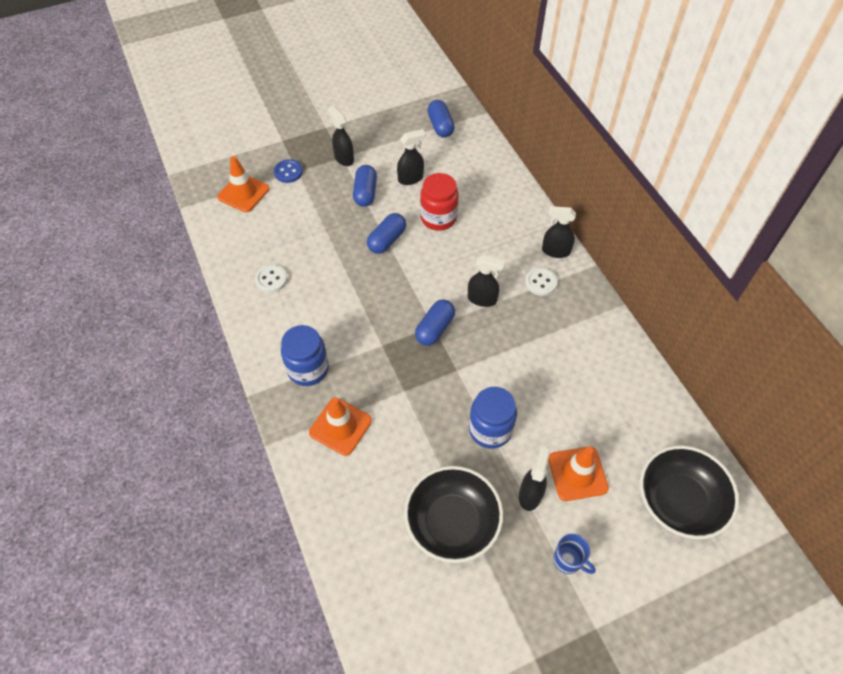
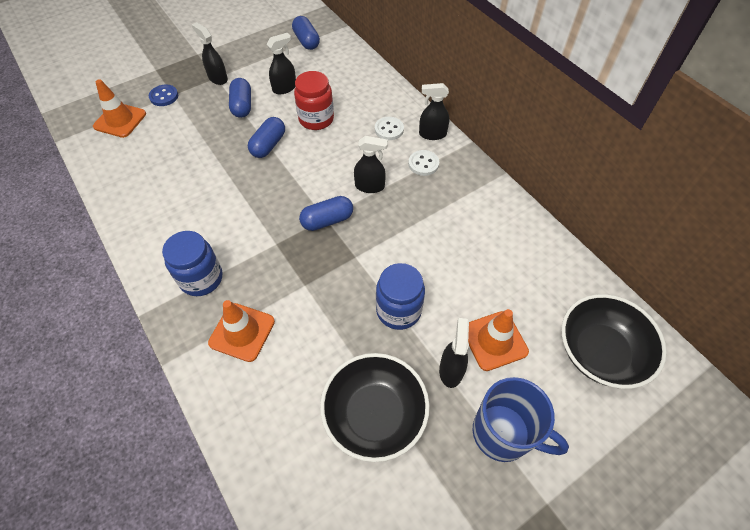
camera: 10 degrees left, 0 degrees up
white button [255,265,287,293] -> white button moved to [375,117,404,140]
blue capsule [415,300,455,346] -> blue capsule turned 45 degrees clockwise [299,196,353,231]
blue mug [553,534,595,574] -> blue mug [473,377,569,462], size x1.88

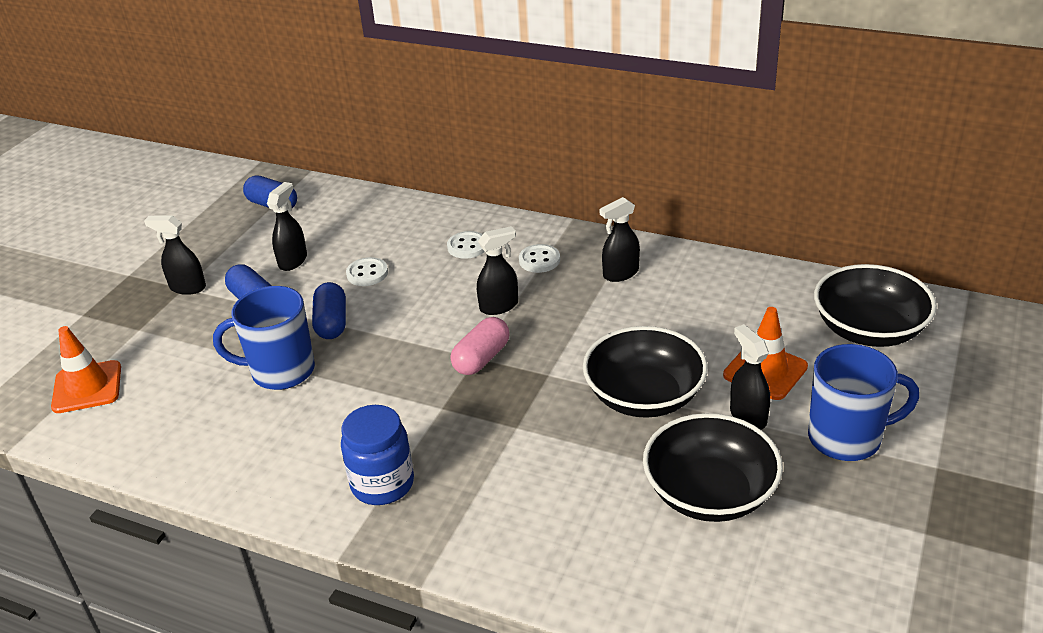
camera: 30 degrees left, 20 degrees down
blue button [149,84,178,106] -> none
orange traffic cone [208,300,275,362] -> none
red jar [294,71,334,130] -> white button [346,257,388,286]
blue capsule [299,196,353,231] -> pink capsule [451,317,510,375]
blue jar [376,263,425,330] -> black bowl [583,326,708,418]
black spray bottle [419,83,450,140] -> black spray bottle moved to [600,197,640,282]
none -> blue mug [213,286,315,390]

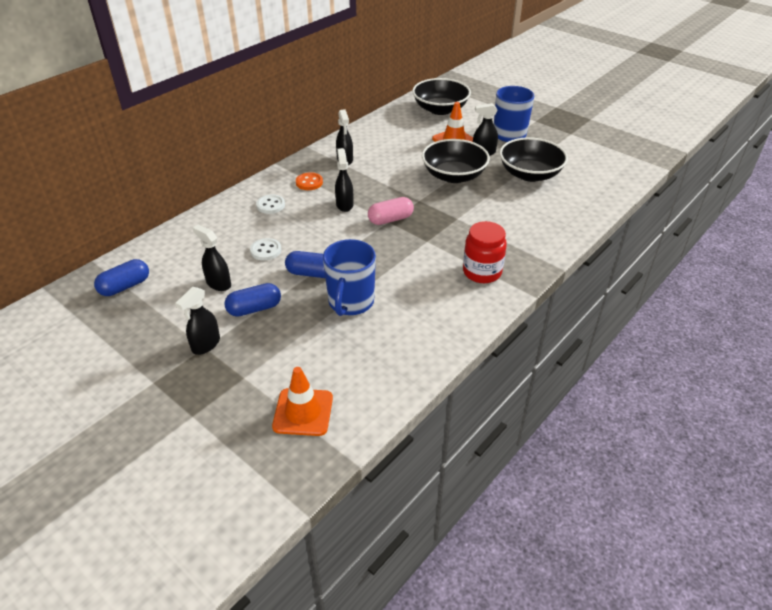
camera: 75 degrees left, 5 degrees up
blue jar [341,405,414,505] -> red jar [463,221,507,283]
pink capsule [451,317,510,375] -> pink capsule turned 75 degrees counterclockwise [368,197,414,225]
white button [519,244,560,273] -> orange button [296,172,323,190]

